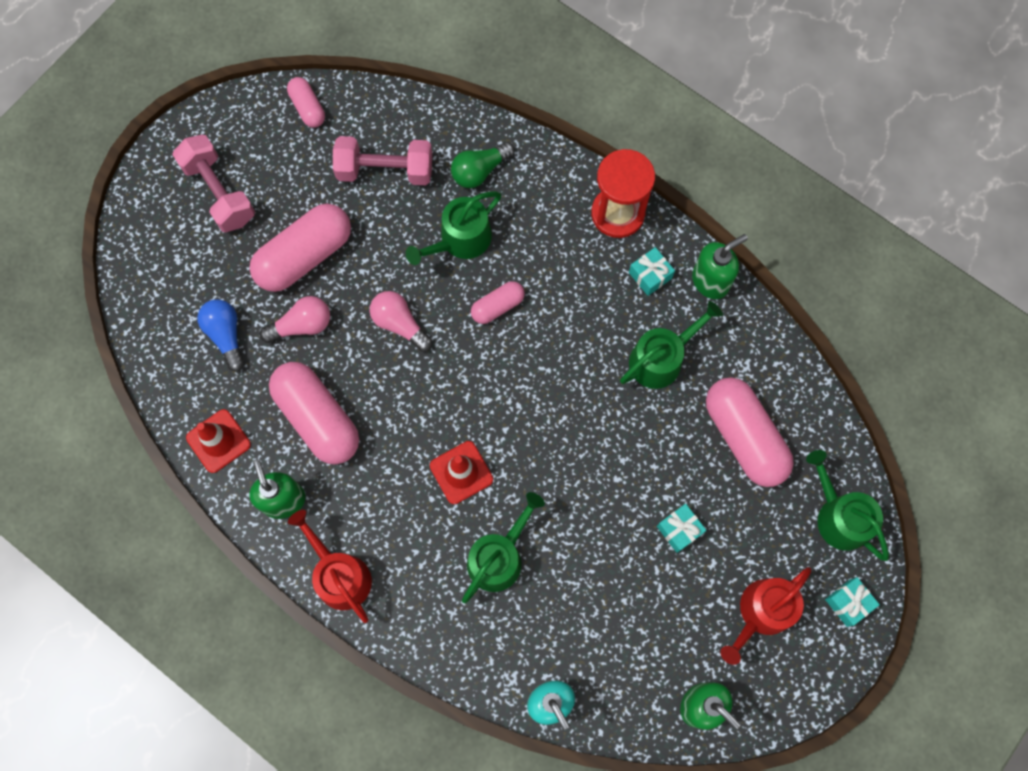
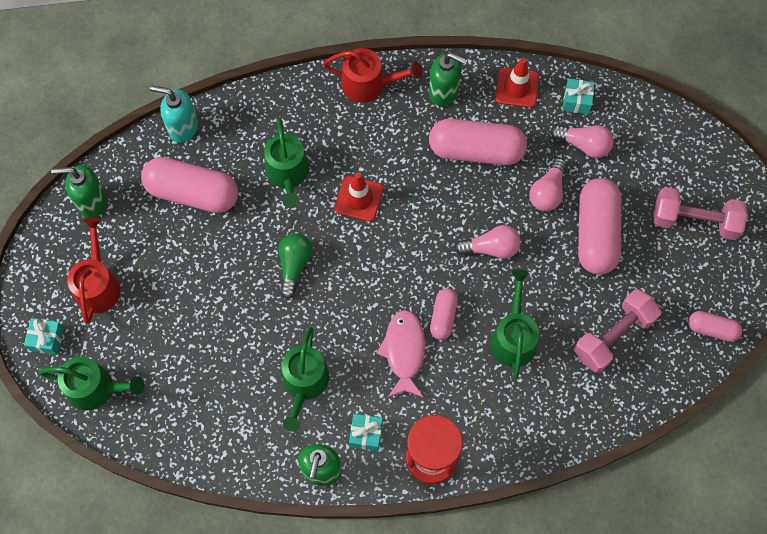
camera: 135 degrees right, 5 degrees down
blue light bulb [197,299,244,371] -> pink light bulb [551,125,614,158]
green light bulb [451,142,514,188] -> green light bulb moved to [278,233,312,299]
turquoise gift [657,504,707,553] -> turquoise gift moved to [563,78,595,114]
pink capsule [706,377,794,487] -> pink capsule moved to [141,157,238,213]
none -> pink fish [376,310,425,398]

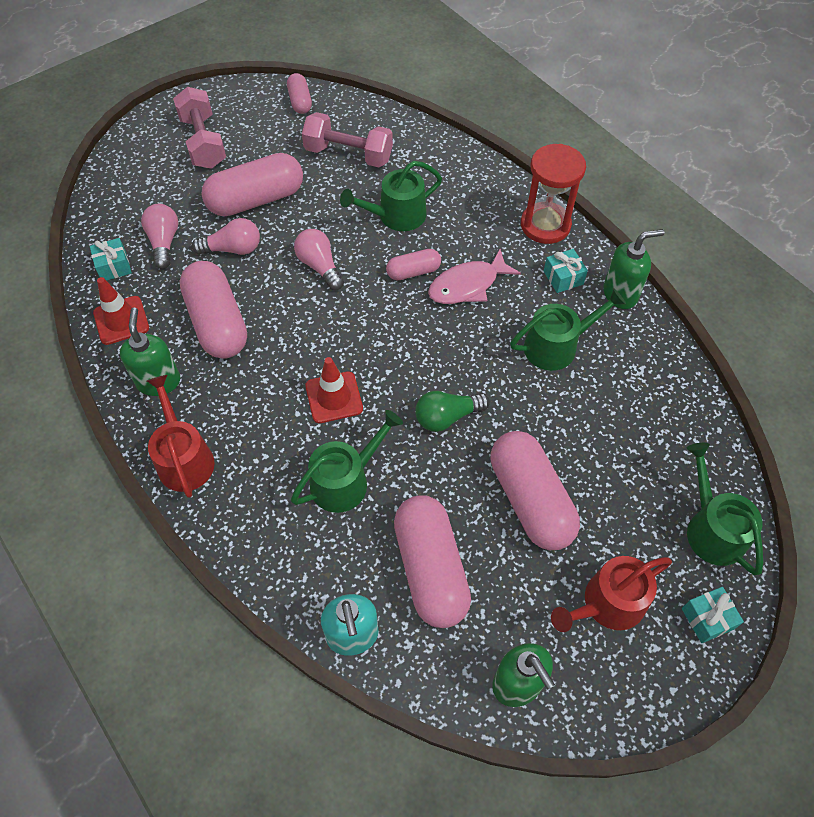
camera: 120 degrees left, 10 degrees down
none -> pink capsule [491,431,580,550]

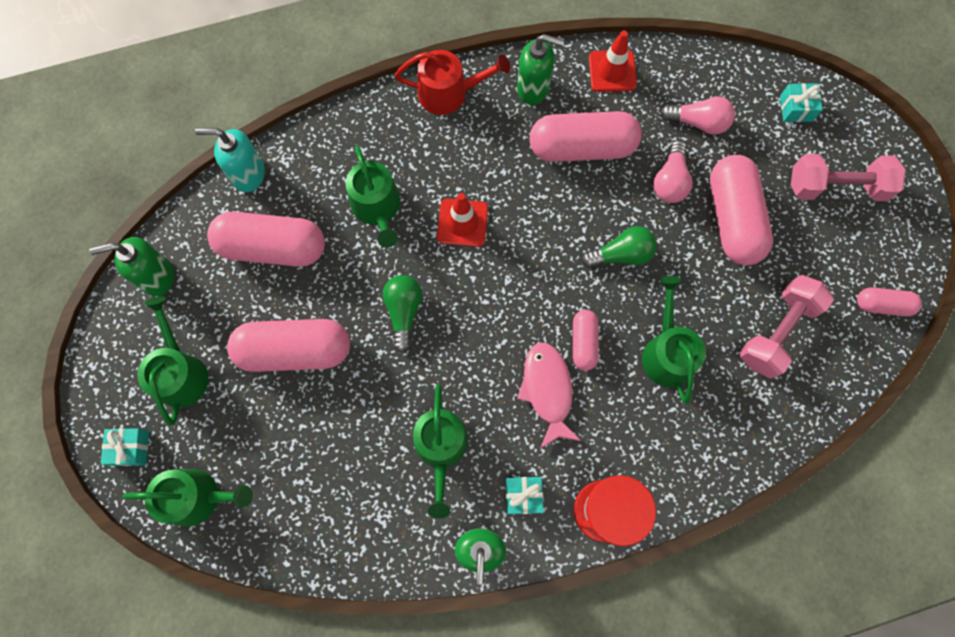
camera: 110 degrees right, 15 degrees up
turquoise gift [90,238,132,281] -> turquoise gift moved to [780,83,823,122]
pink light bulb [294,229,344,290] -> green light bulb [581,226,657,268]
red watering can [551,556,672,632] -> green watering can [137,296,209,425]

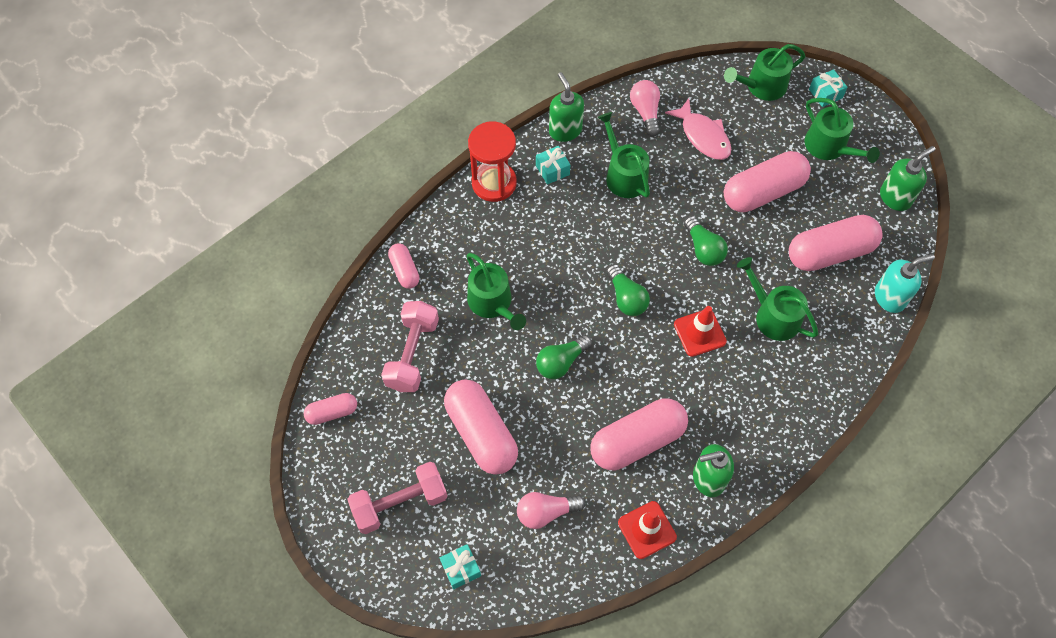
camera: 155 degrees right, 10 degrees down
red watering can [394,50,510,115] -> none
pink fish [517,342,581,448] -> pink fish moved to [665,98,731,160]
pink capsule [573,310,599,371] -> pink capsule moved to [388,243,419,289]
pink light bulb [653,140,692,203] -> pink light bulb moved to [630,80,660,137]
none -> green light bulb [606,264,650,316]

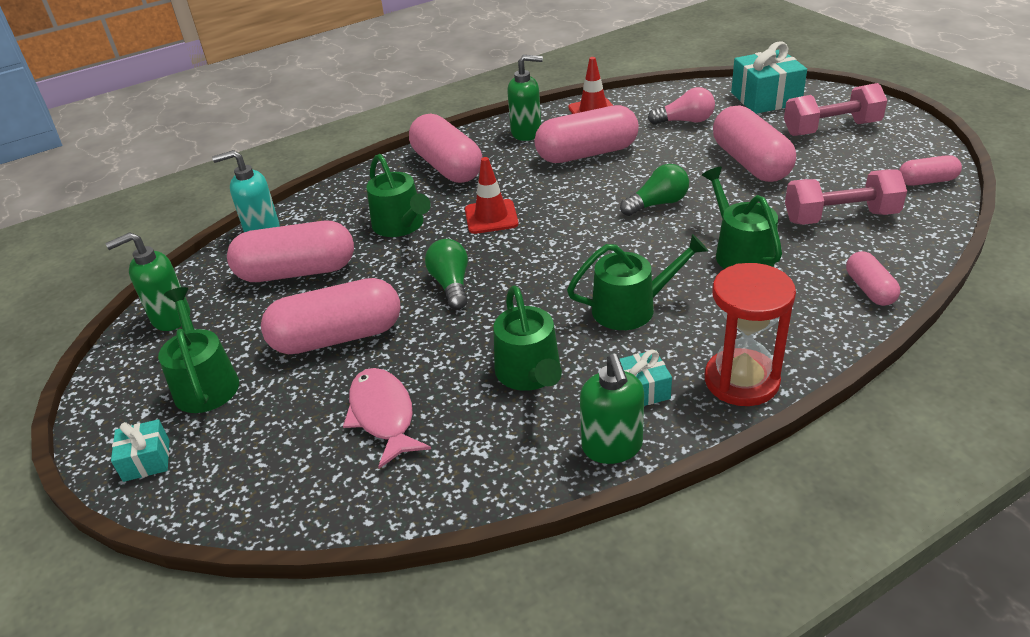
camera: 165 degrees left, 25 degrees down
pink dumbbell [381,301,439,392] -> pink dumbbell turned 60 degrees clockwise [785,170,907,225]
turquoise gift [440,544,481,589] -> turquoise gift [731,42,807,114], size x1.87
green light bulb [606,264,650,316] -> none
pink light bulb [630,80,660,137] -> none
green watering can [724,44,805,101] -> green watering can moved to [567,234,708,330]
none -> pink capsule [409,114,482,183]

